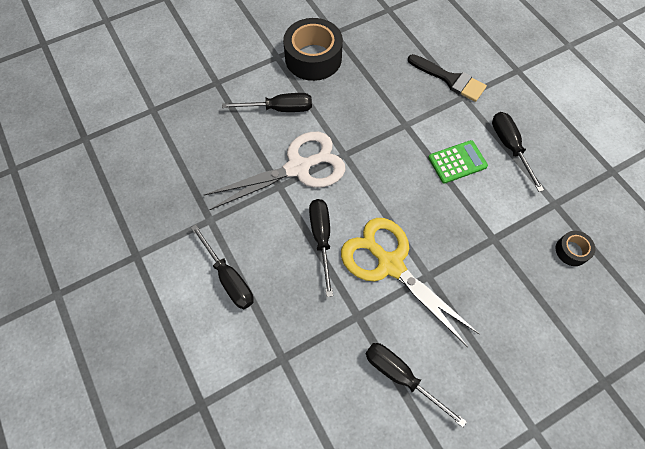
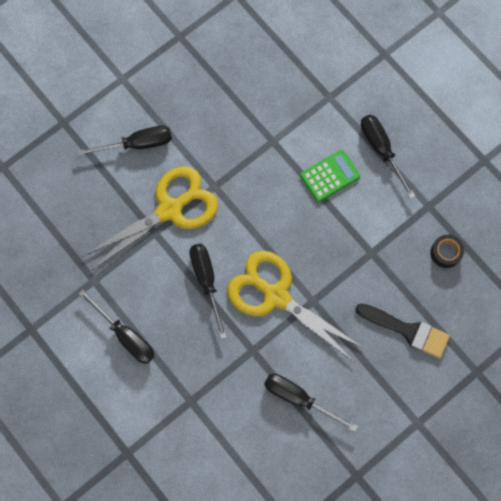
camera: 10 degrees left, 10 degrees up
white scissors [204,132,346,210] -> yellow scissors [82,166,218,271]
black tape [283,18,343,81] -> none
black brush [408,54,487,102] -> black brush moved to [355,303,450,359]

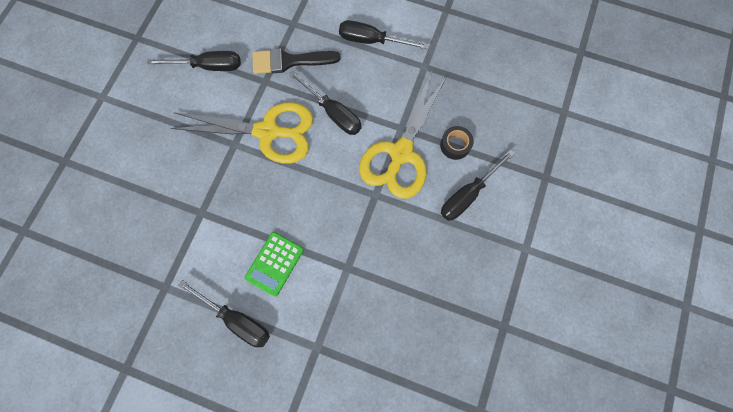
camera: 150 degrees right, 0 degrees up
black brush [355,303,450,359] -> black brush moved to [253,48,341,74]
black tape [430,235,464,268] -> black tape moved to [440,126,474,160]

